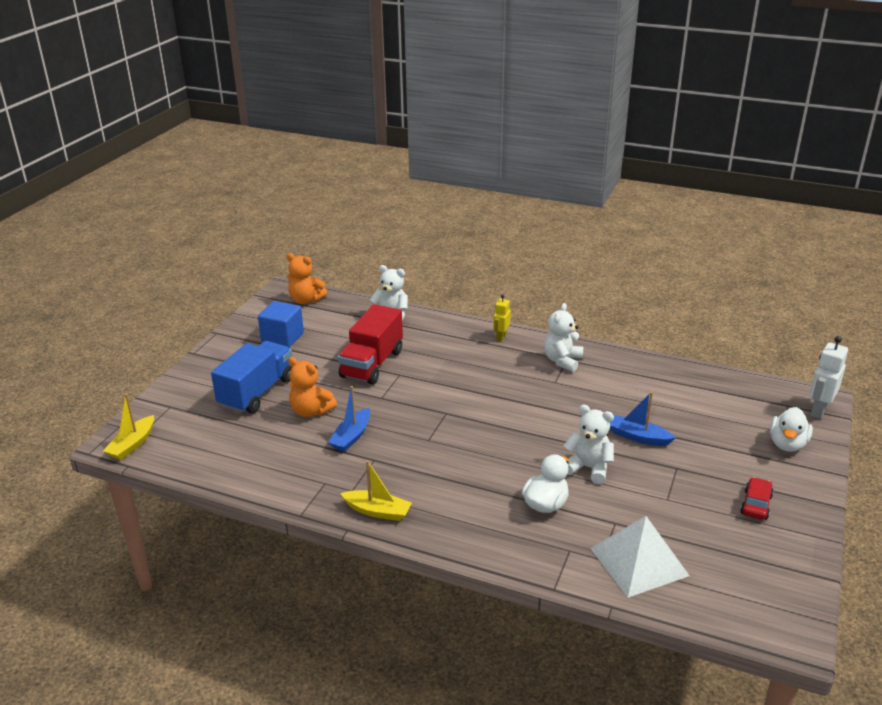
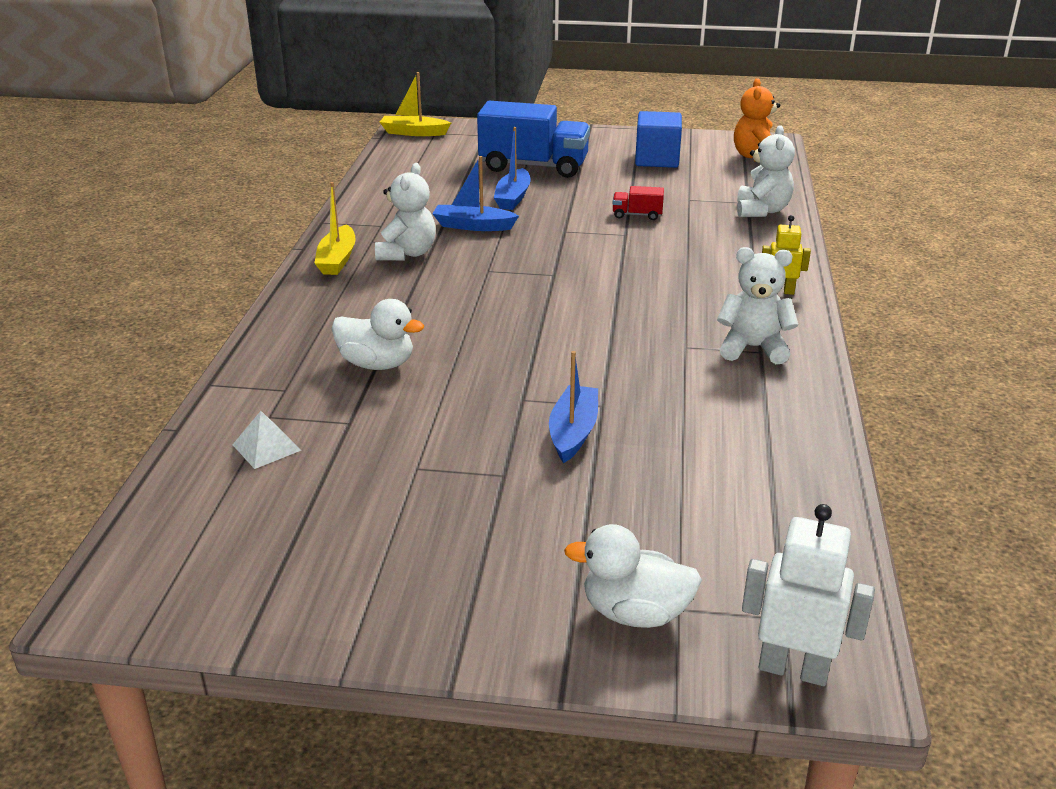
camera: 75 degrees right, 0 degrees up
orange teddy bear [288,357,337,417] -> blue boat [494,127,531,210]
red truck [338,304,403,385] -> red truck [613,186,664,220], size x0.43
white teddy bear [563,405,614,484] -> white teddy bear moved to [375,163,436,261]
white pyramid [590,516,690,598] -> white pyramid [233,411,301,469], size x0.47
red car [740,477,774,520] -> none

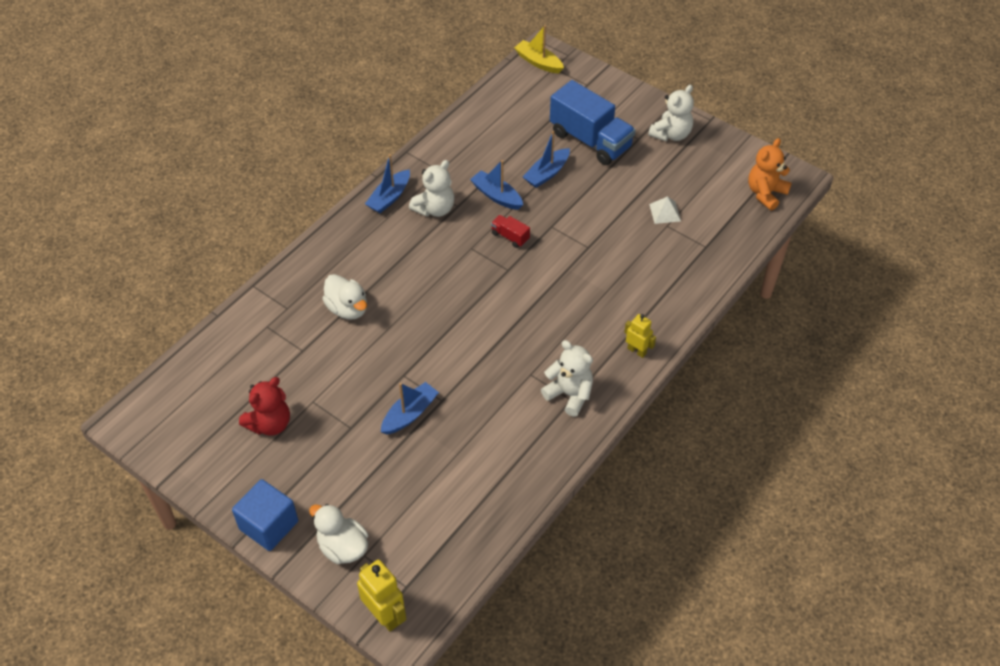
camera: 30 degrees right, 20 degrees up
white pyramid [233,411,301,469] -> white pyramid moved to [649,196,681,224]
yellow boat [314,182,356,275] -> blue boat [365,154,410,213]
red truck [613,186,664,220] -> red truck moved to [491,215,530,248]
blue cube [635,111,682,168] -> blue cube moved to [232,479,298,551]
white teddy bear [737,125,795,217] -> white teddy bear moved to [648,85,694,141]
white robot [742,504,875,686] -> yellow robot [357,560,406,631]
none -> red teddy bear [239,377,290,436]

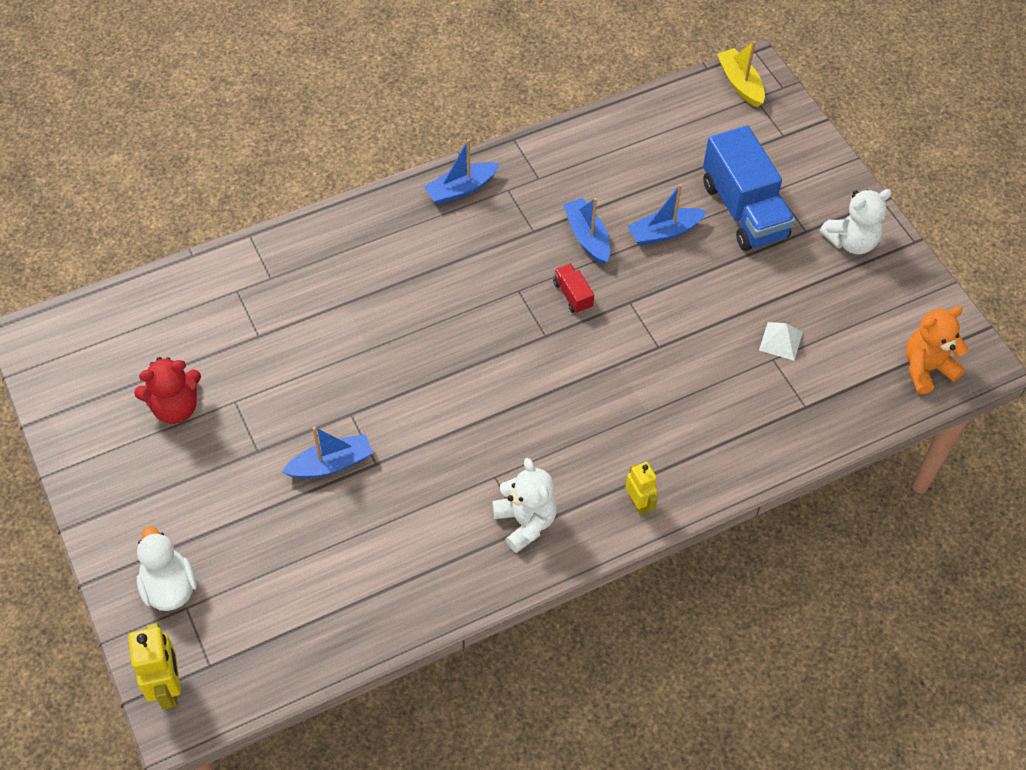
camera: 25 degrees right, 5 degrees up
blue cube [232,479,298,551] -> none
white duck [322,274,367,320] -> none
white teddy bear [409,160,454,217] -> none

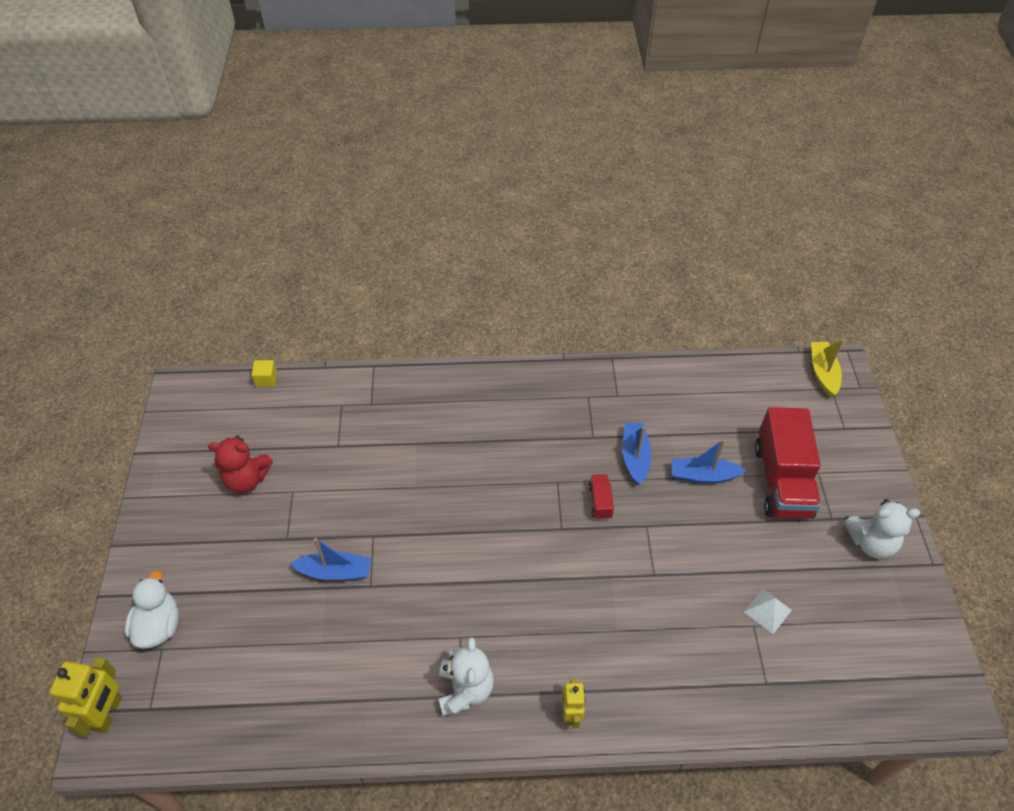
camera: 25 degrees right, 5 degrees down
blue boat [424,139,500,205] -> none
blue truck [703,125,795,251] -> red truck [755,407,821,519]
orange teddy bear [906,306,968,394] -> none
none -> yellow cube [252,360,277,387]

